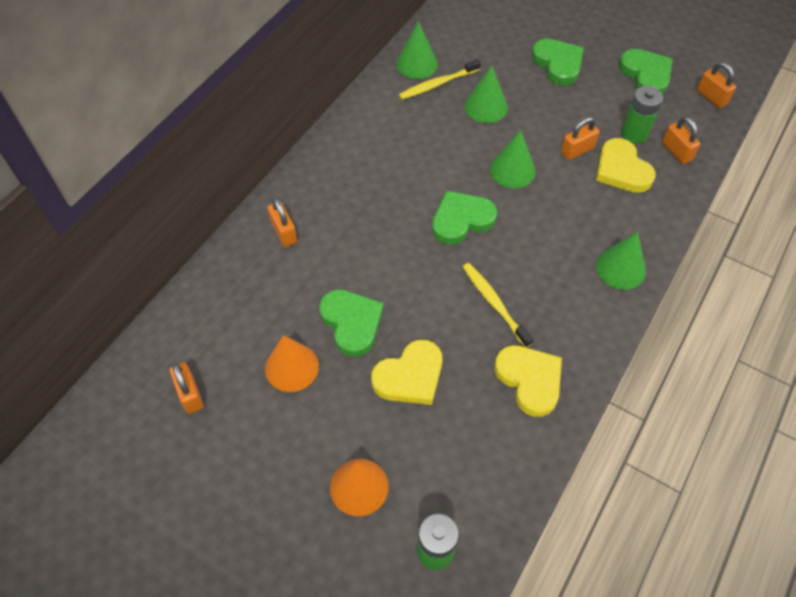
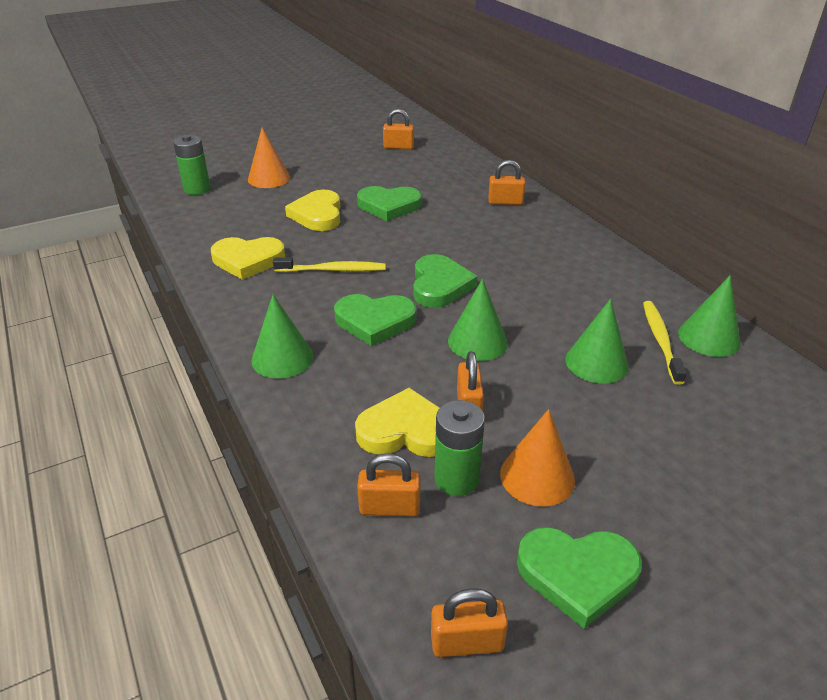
camera: 120 degrees right, 20 degrees down
orange cone [265,335,319,392] -> orange cone moved to [500,409,575,507]
green heart [531,39,584,86] -> green heart moved to [334,294,417,346]

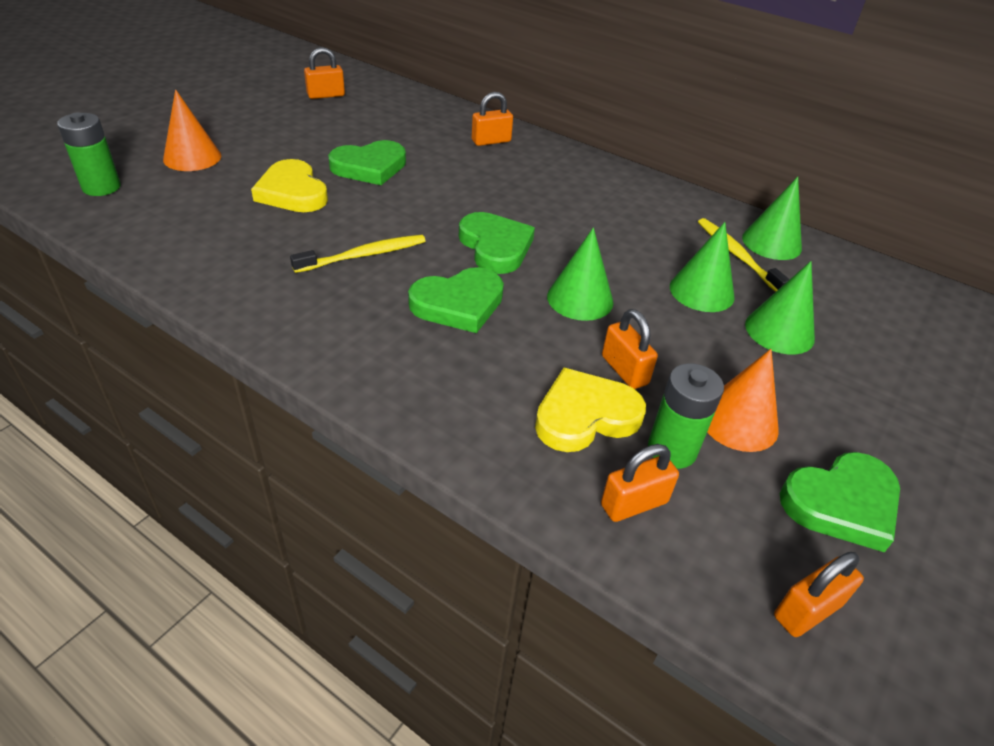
camera: 30 degrees left, 5 degrees up
yellow heart [211,237,285,280] -> none
green cone [251,295,314,379] -> green cone moved to [745,261,815,354]

